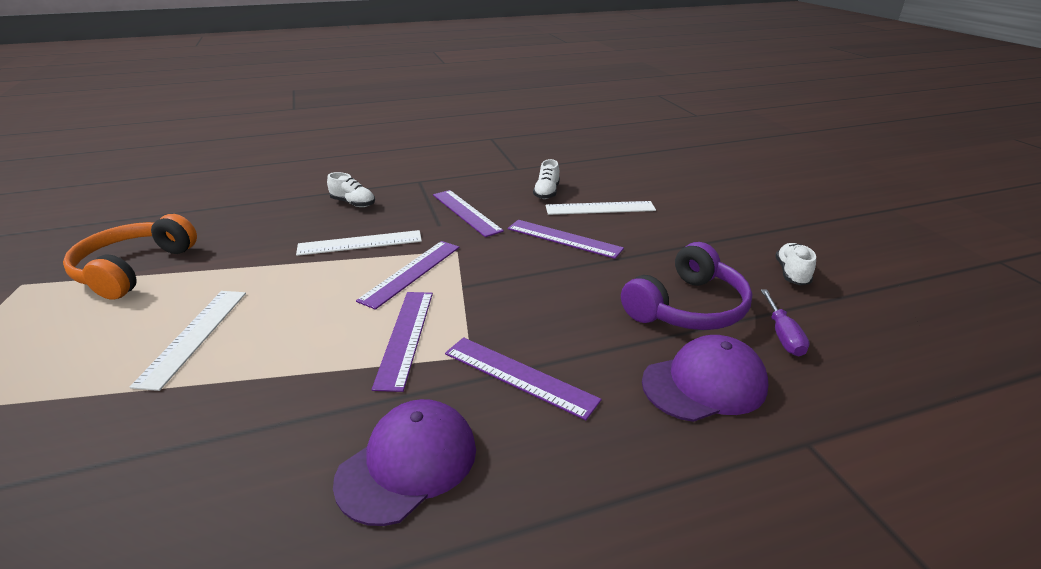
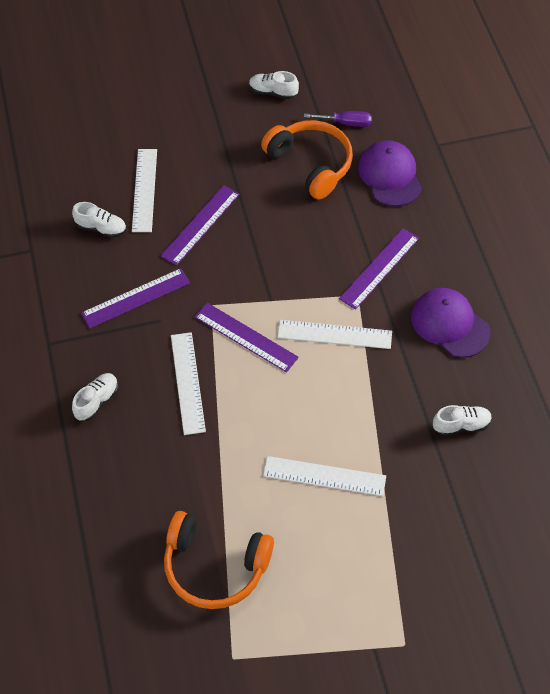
camera: 85 degrees left, 25 degrees up
purple ruler [372,292,433,392] -> white ruler [277,320,392,349]
purple headphones [621,242,752,330] -> orange headphones [261,120,353,199]
none -> white shoe [433,405,492,436]

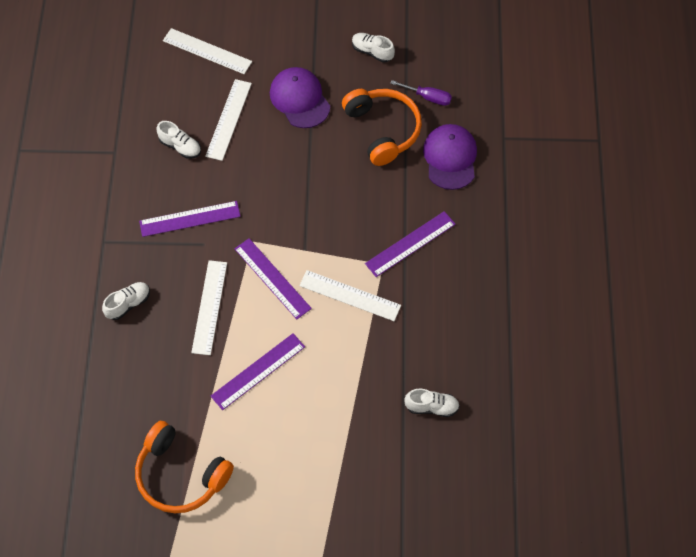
camera: 15 degrees right, 5 degrees up
purple ruler [161,185,240,266] -> purple ruler moved to [211,333,305,410]
white ruler [263,456,386,496] -> white ruler moved to [163,28,252,74]
purple cap [411,288,490,358] -> purple cap moved to [270,67,330,128]

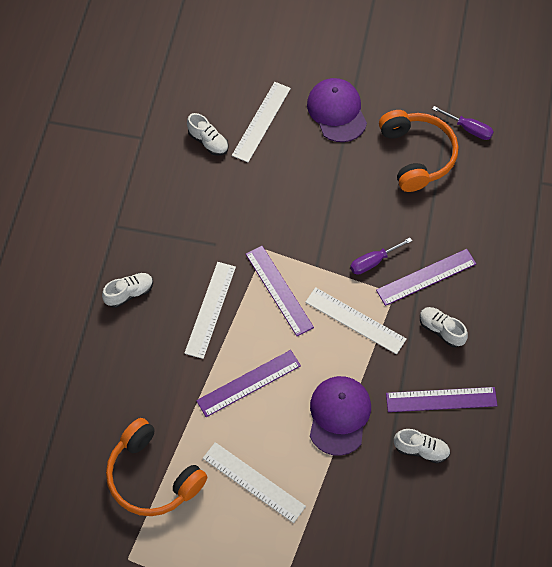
camera: 10 degrees right, 0 degrees up
purple ruler [139,201,241,237] -> purple ruler moved to [386,387,498,412]
white ruler [163,28,252,74] -> white ruler moved to [203,442,306,523]
white shoe [352,33,395,63] -> white shoe moved to [420,307,468,347]
purple cap [423,124,477,190] -> purple cap moved to [310,376,371,456]
none -> purple screwdriver [350,238,412,275]

